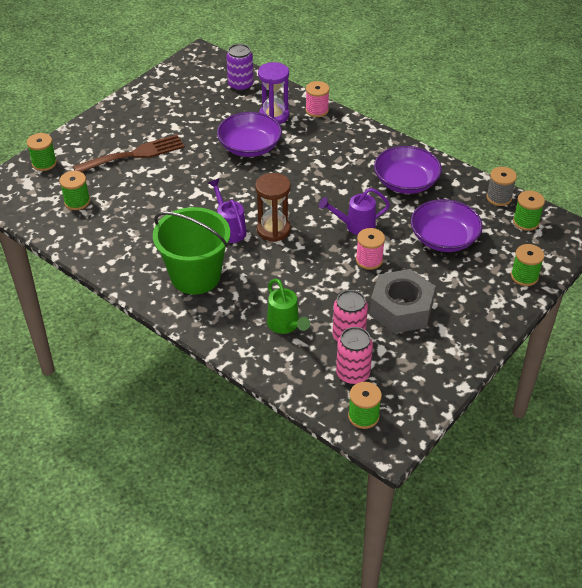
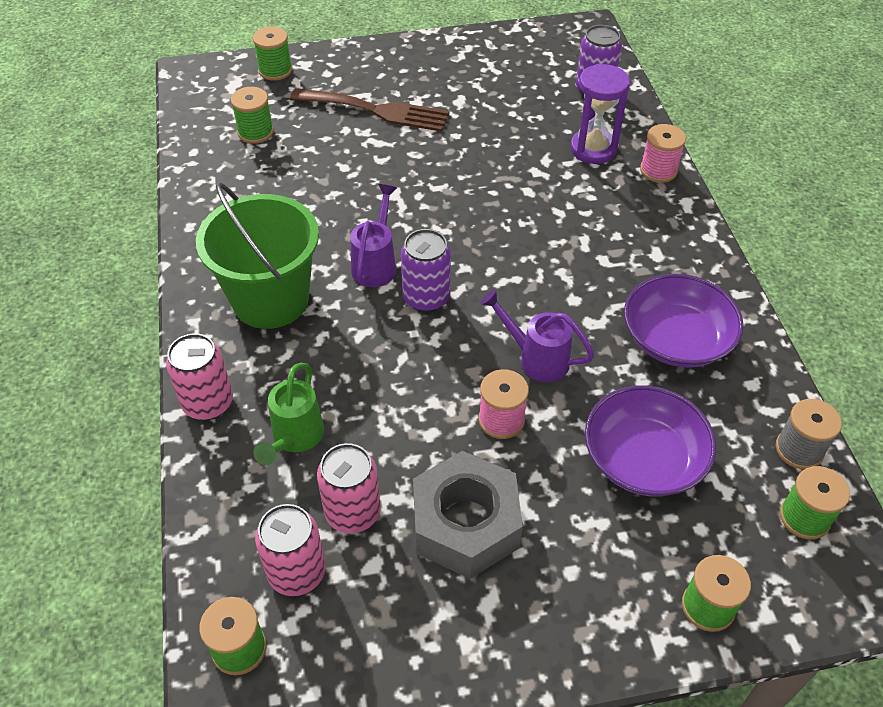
camera: 40 degrees right, 5 degrees up
purple bowl [217,112,282,157] -> none
brown hourglass [255,173,291,242] -> purple can [401,229,451,312]
none -> pink can [166,333,233,420]

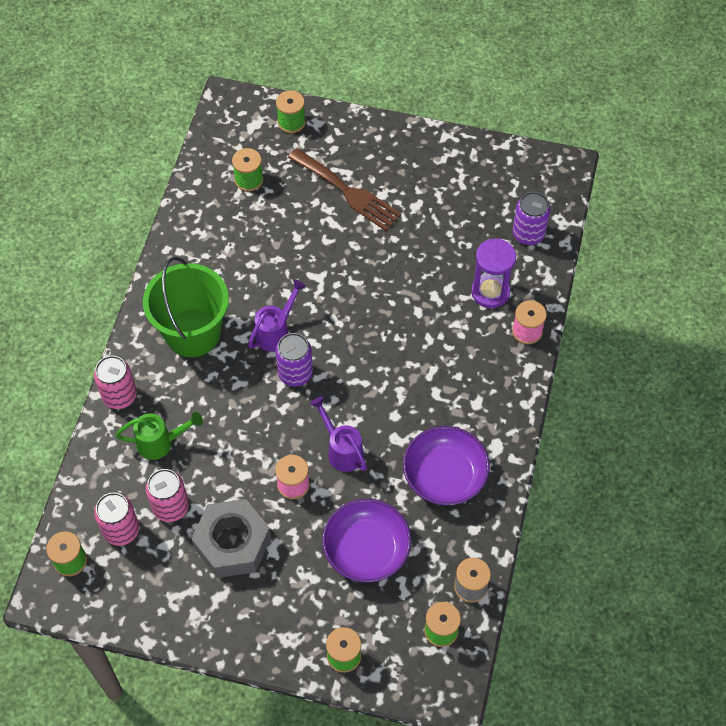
camera: 25 degrees right, 10 degrees up
green watering can [253,363,324,465] -> green watering can turned 135 degrees counterclockwise [116,412,203,460]

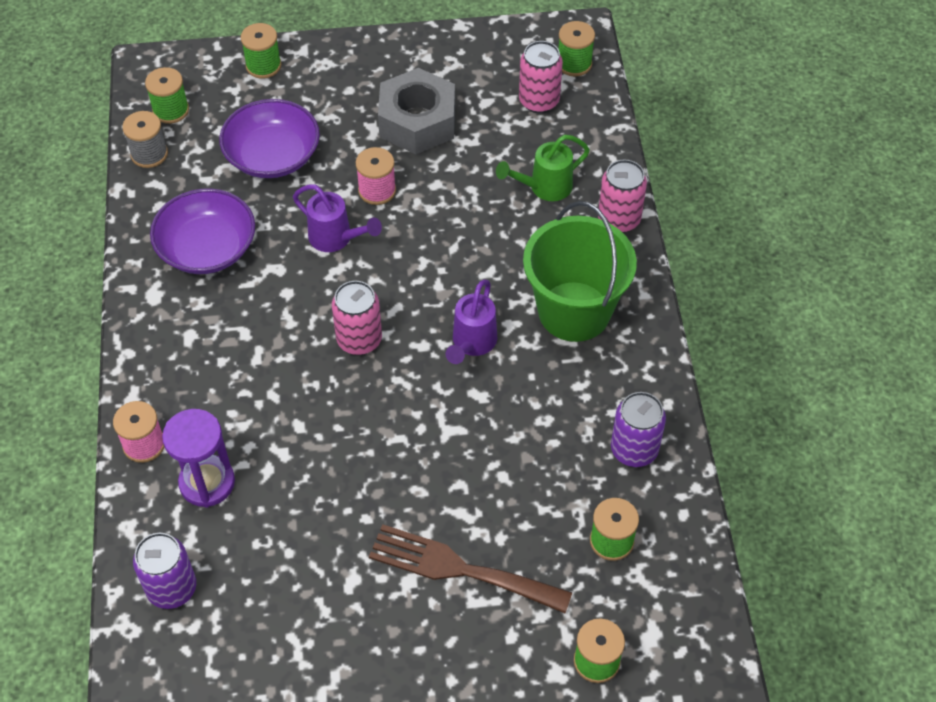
camera: 160 degrees right, 5 degrees down
pink can [146,469,189,522] -> pink can moved to [332,281,382,355]
purple can [275,333,313,386] -> purple can moved to [611,392,666,467]

